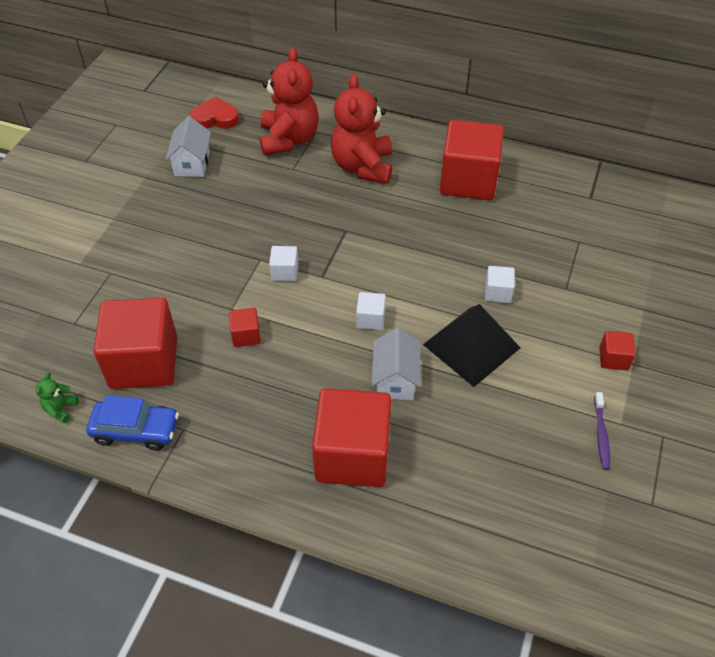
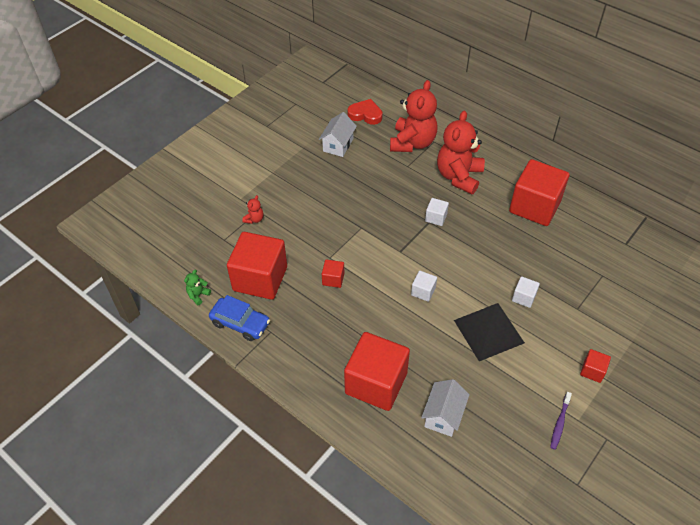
camera: 20 degrees right, 0 degrees up
white cube [269,246,299,281] -> white cube moved to [425,198,449,226]
white house [372,328,421,400] -> white house moved to [421,379,470,437]
none -> red teddy bear [242,195,264,224]

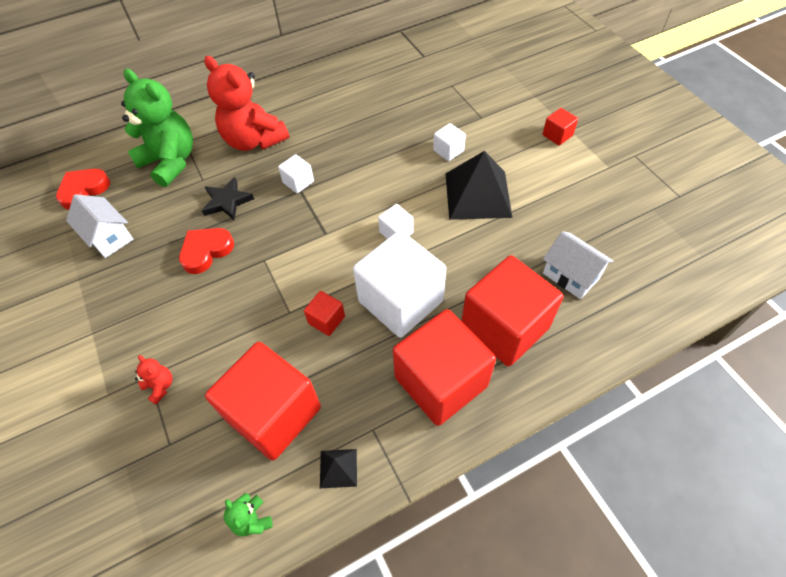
camera: 65 degrees left, 5 degrees up
blue car [209,295,270,341] -> black pyramid [320,449,357,488]
red teddy bear [390,80,438,152] -> green teddy bear [121,69,193,187]
red cube [509,159,570,226] -> red cube moved to [393,309,496,426]
purple toothbrush [550,392,572,450] -> none
none -> red heart [179,228,234,274]
none -> black star [202,177,254,220]
none -> white cube [353,231,446,338]

